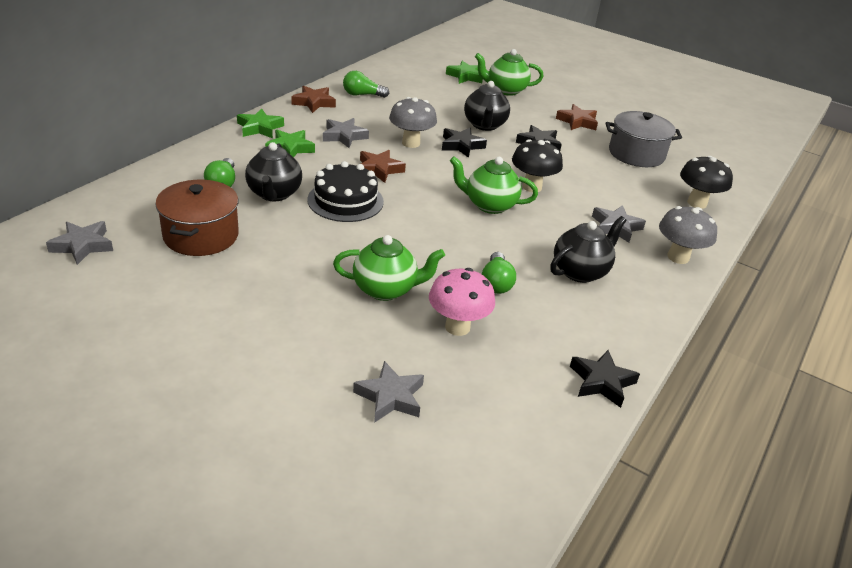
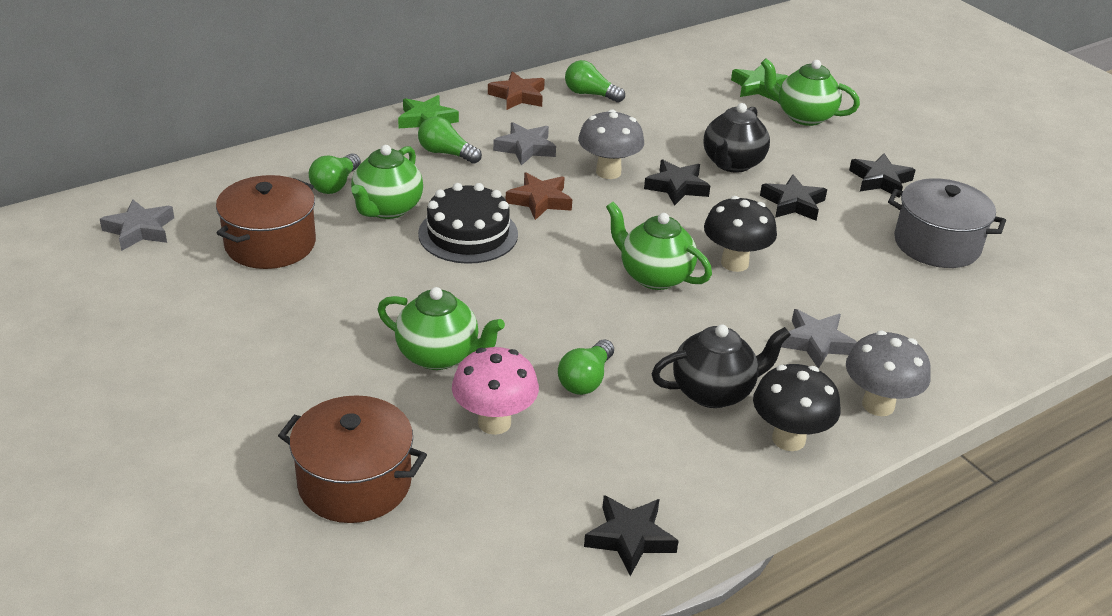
camera: 25 degrees right, 0 degrees up
black teapot [245,142,302,201] -> green teapot [351,145,423,219]
green star [265,130,315,157] -> green light bulb [418,116,482,164]
grey star [353,361,424,423] -> brown pot [278,395,427,523]
brown star [556,104,598,130] -> black star [849,153,915,198]
black mushroom [680,156,733,209] -> black mushroom moved to [753,364,840,451]

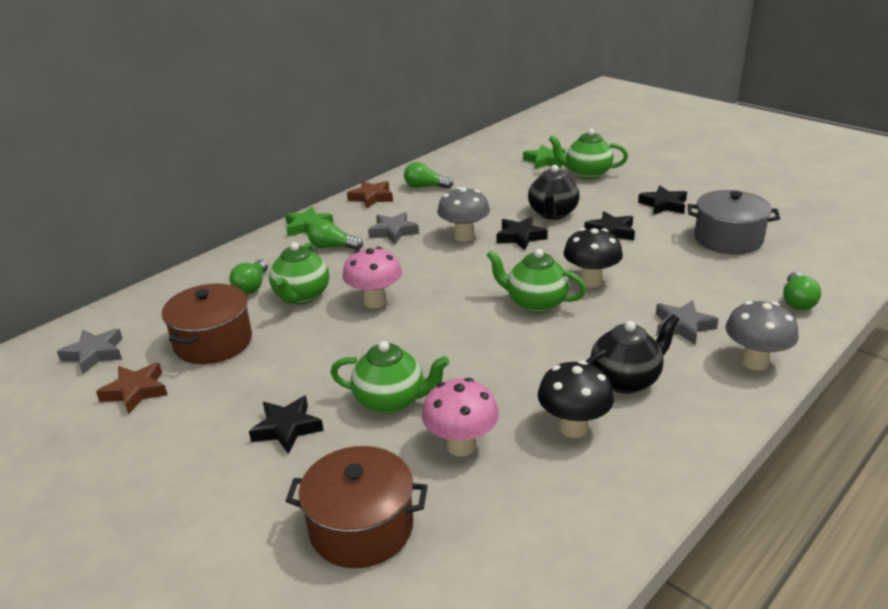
camera: 10 degrees left, 5 degrees down
black cake [418,183,518,264] -> pink mushroom [342,247,402,308]
brown star [506,173,572,220] -> brown star moved to [96,363,167,414]
green light bulb [558,339,614,395] -> green light bulb moved to [783,272,821,310]
black star [584,495,679,576] -> black star moved to [249,396,324,454]
black mushroom [753,364,840,451] -> black mushroom moved to [538,361,614,438]

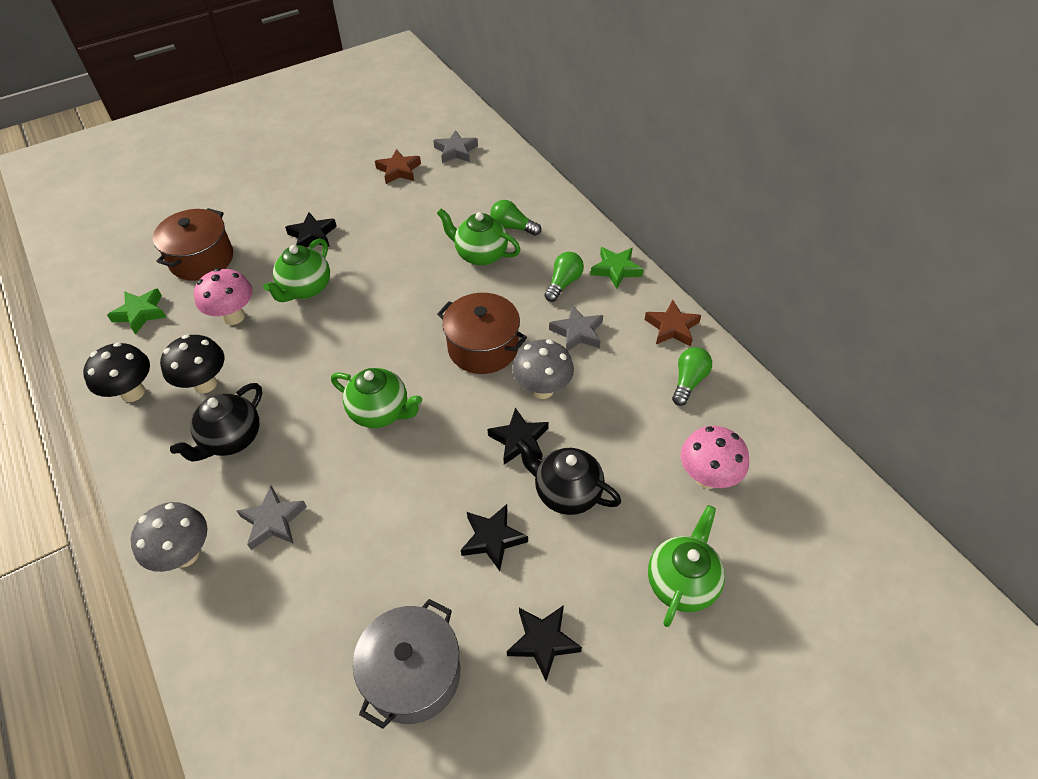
camera: 105 degrees right, 20 degrees up
brown pot [162,284,252,364] -> brown pot moved to [437,293,527,374]
pink mushroom [342,247,402,308] -> pink mushroom moved to [681,426,749,489]
green teapot [487,249,587,313] -> green teapot turned 75 degrees clockwise [331,368,422,428]
green star [523,145,565,169] -> green star moved to [107,288,167,335]
black mushroom [563,228,623,288] -> black mushroom moved to [83,342,150,402]
black teapot [586,314,680,394] -> black teapot turned 45 degrees clockwise [170,383,262,462]
green light bulb [783,272,821,310] -> none

